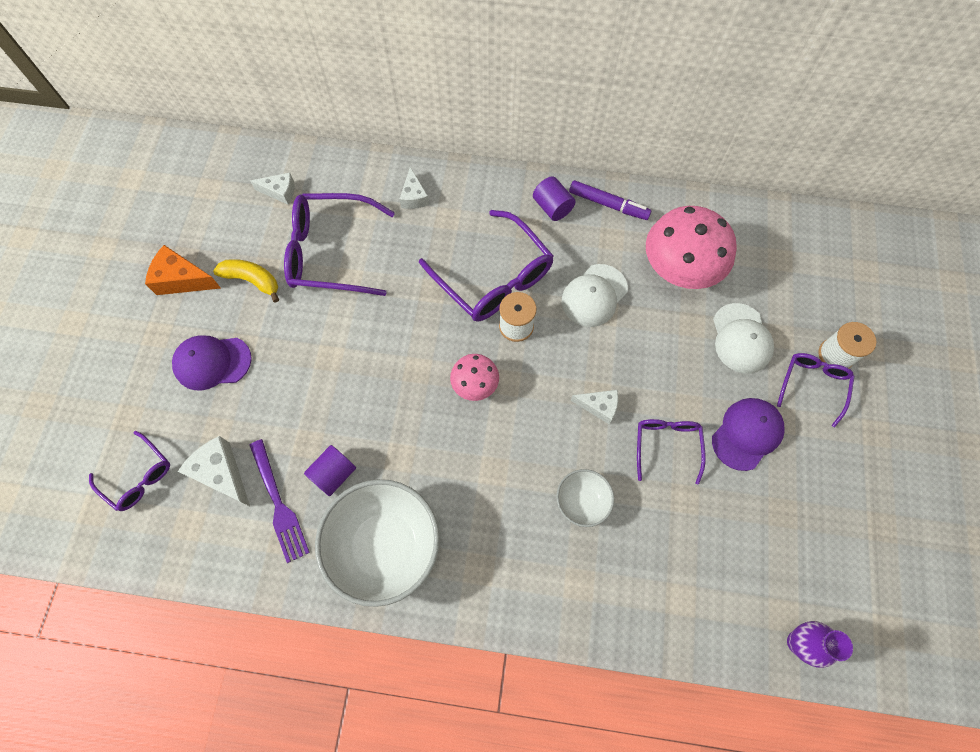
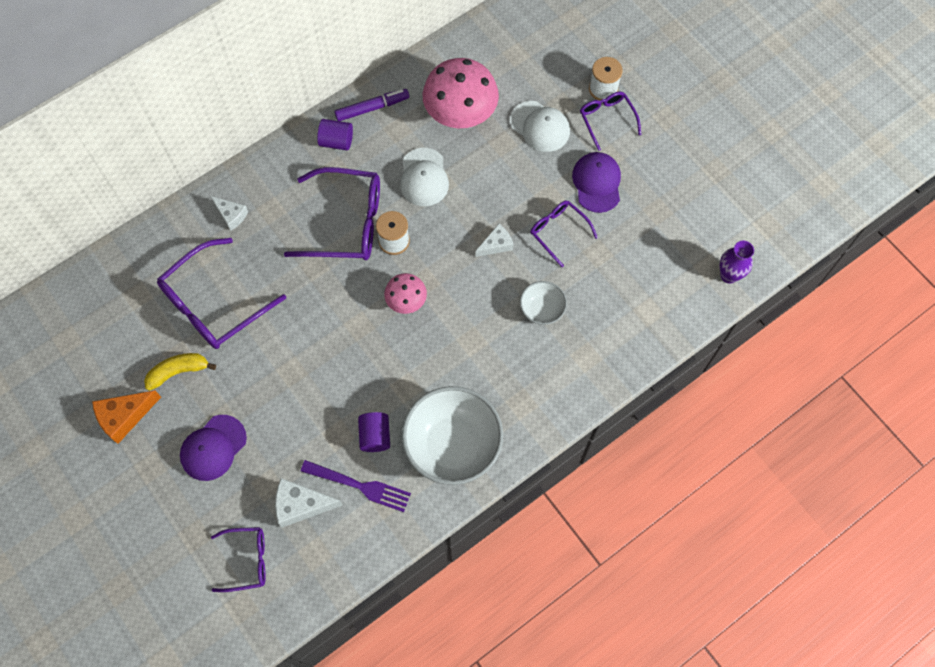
camera: 45 degrees left, 0 degrees up
white cheese [250,173,295,205] -> none

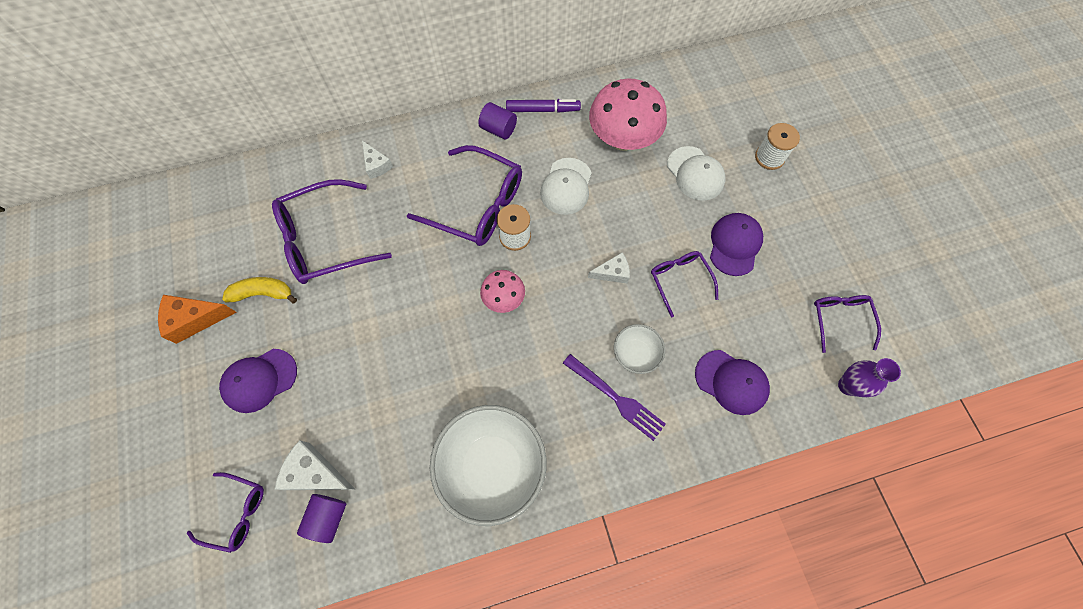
camera: 20 degrees right, 0 degrees up
purple fork [301,460,411,512] -> purple fork moved to [563,354,666,441]
purple cylinder [358,412,390,452] -> purple cylinder moved to [297,494,346,543]
purple glasses [580,92,641,151] -> purple glasses moved to [814,295,881,353]
none -> purple cap [695,350,770,415]

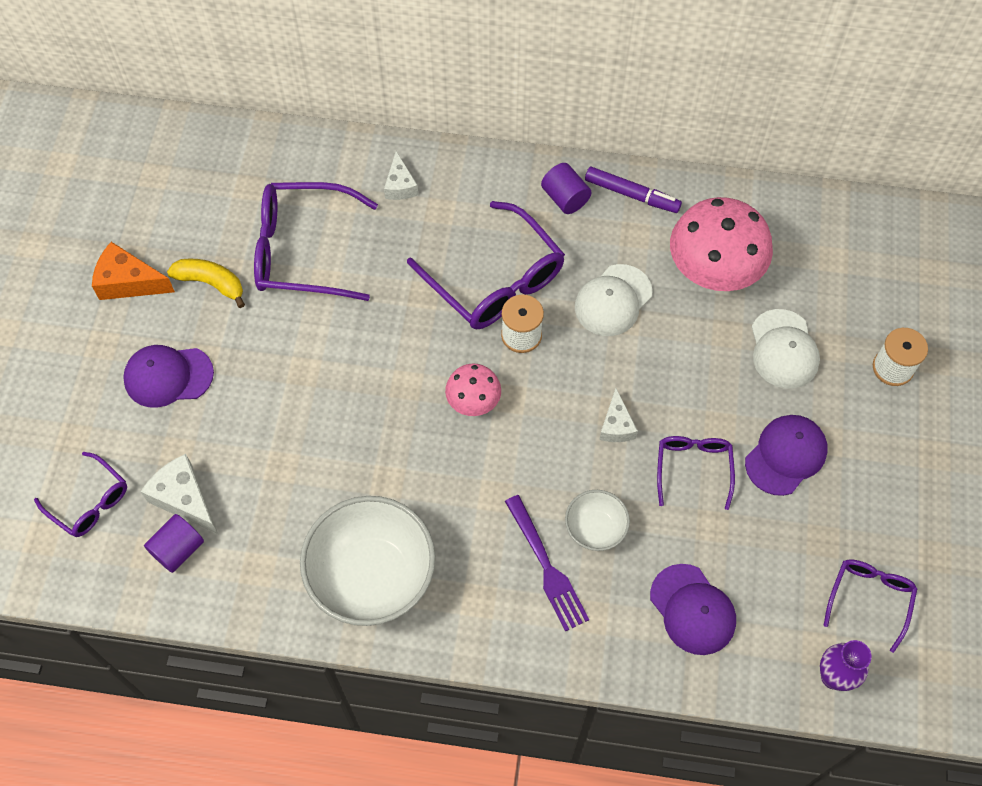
camera: 25 degrees right, 5 degrees down
white cheese [588,253,630,283] -> white cheese turned 75 degrees clockwise [599,388,638,442]

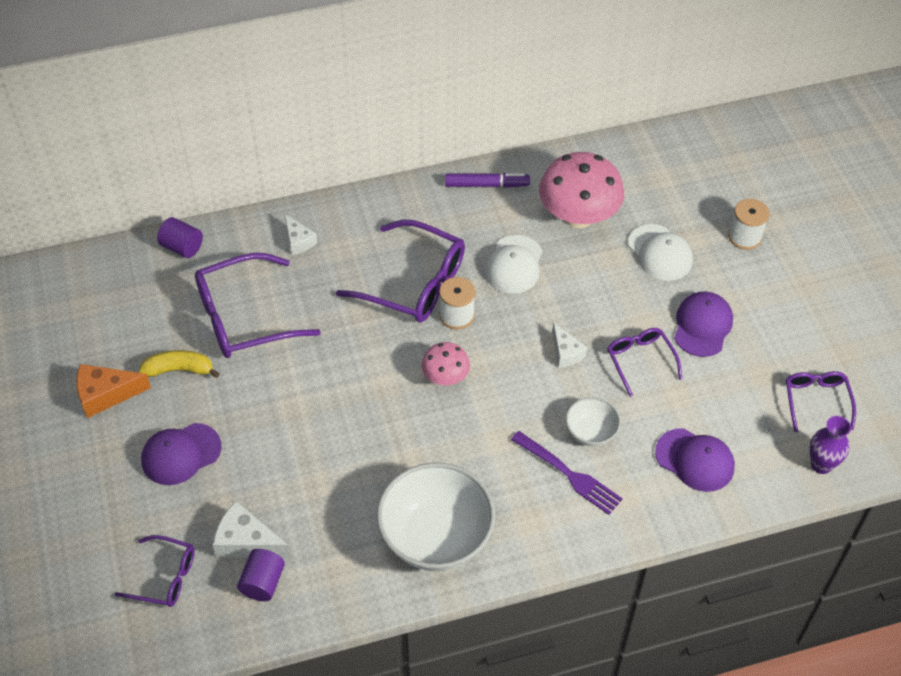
camera: 25 degrees left, 10 degrees down
purple cylinder [541,163,592,214] -> purple cylinder moved to [157,217,203,258]

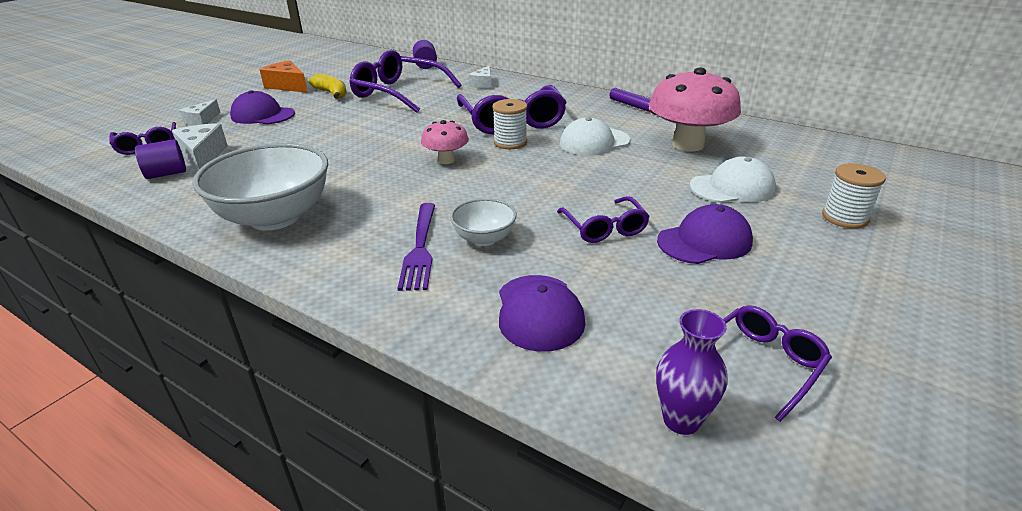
camera: 50 degrees right, 20 degrees down
white cheese [552,323,587,368] -> white cheese moved to [180,99,221,126]
purple glasses [607,328,682,397] -> purple glasses turned 135 degrees clockwise [557,196,650,243]
white cap [628,224,693,281] -> white cap turned 120 degrees counterclockwise [690,156,776,203]

